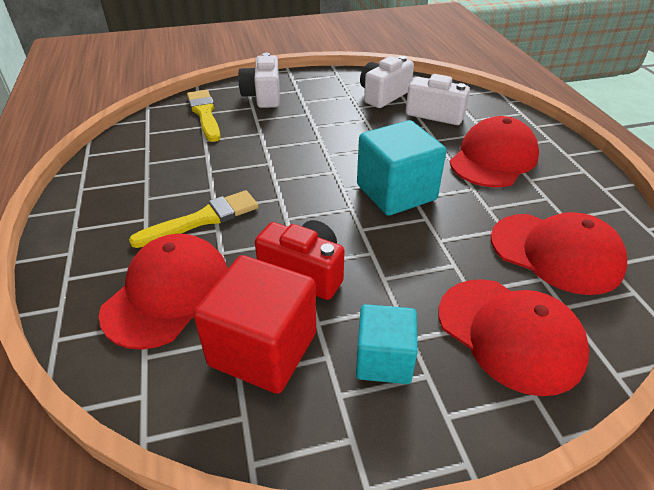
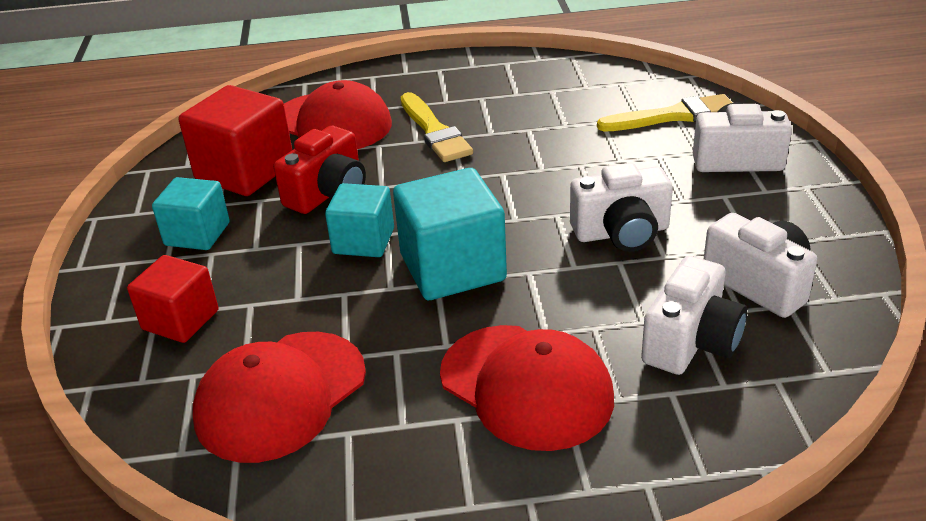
camera: 100 degrees right, 5 degrees down
red cap [438,279,589,396] -> red cube [127,255,218,343]
none -> turquoise cube [325,183,394,257]
none -> white camera [570,163,673,252]

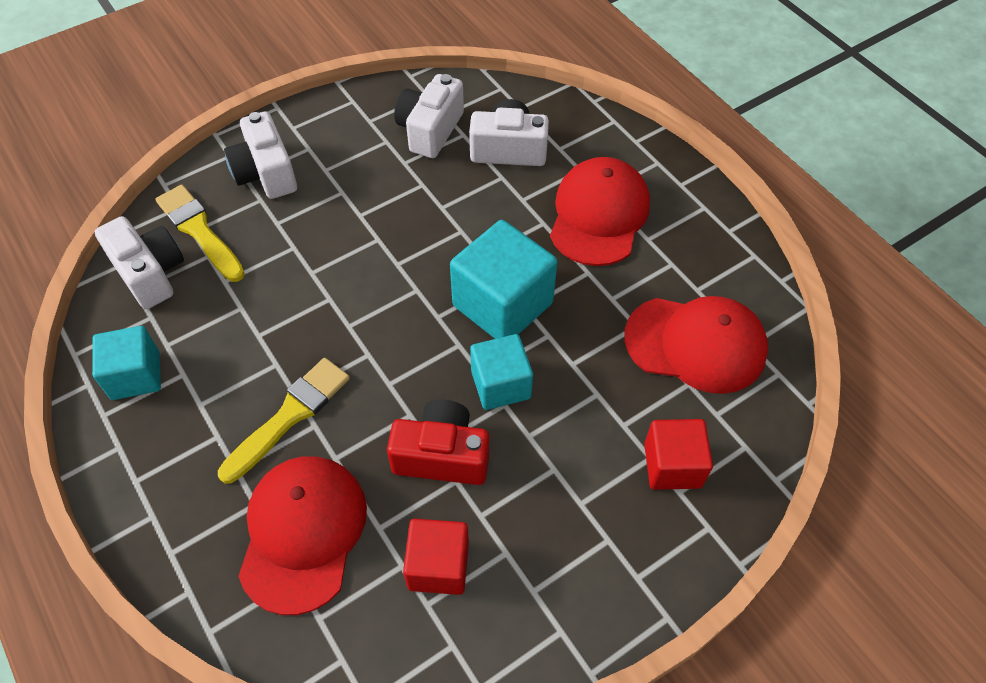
camera: 120 degrees left, 20 degrees up
turquoise cube [152,177,230,250] -> turquoise cube moved to [92,326,161,400]
red cube [179,85,292,196] -> red cube [403,519,469,595], size x0.63
white camera [570,163,673,252] -> white camera moved to [95,216,184,309]

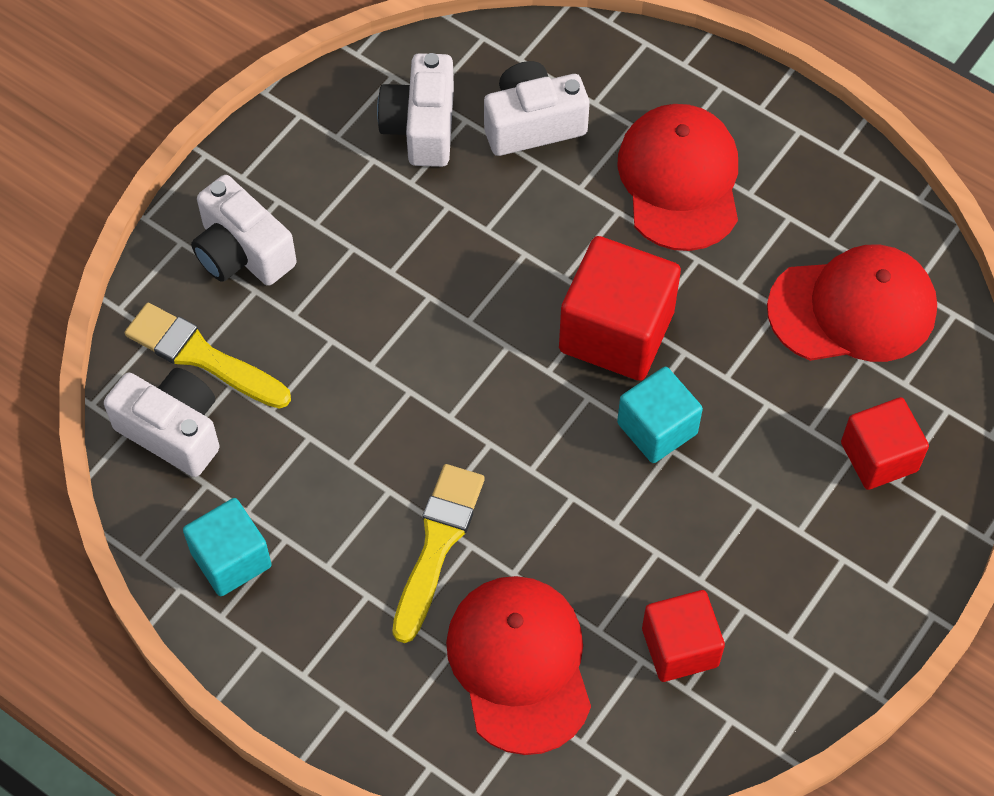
camera: 20 degrees left, 5 degrees up
red camera [387,399,489,485] -> none
turquoise cube [450,220,558,339] -> red cube [559,236,681,381]

